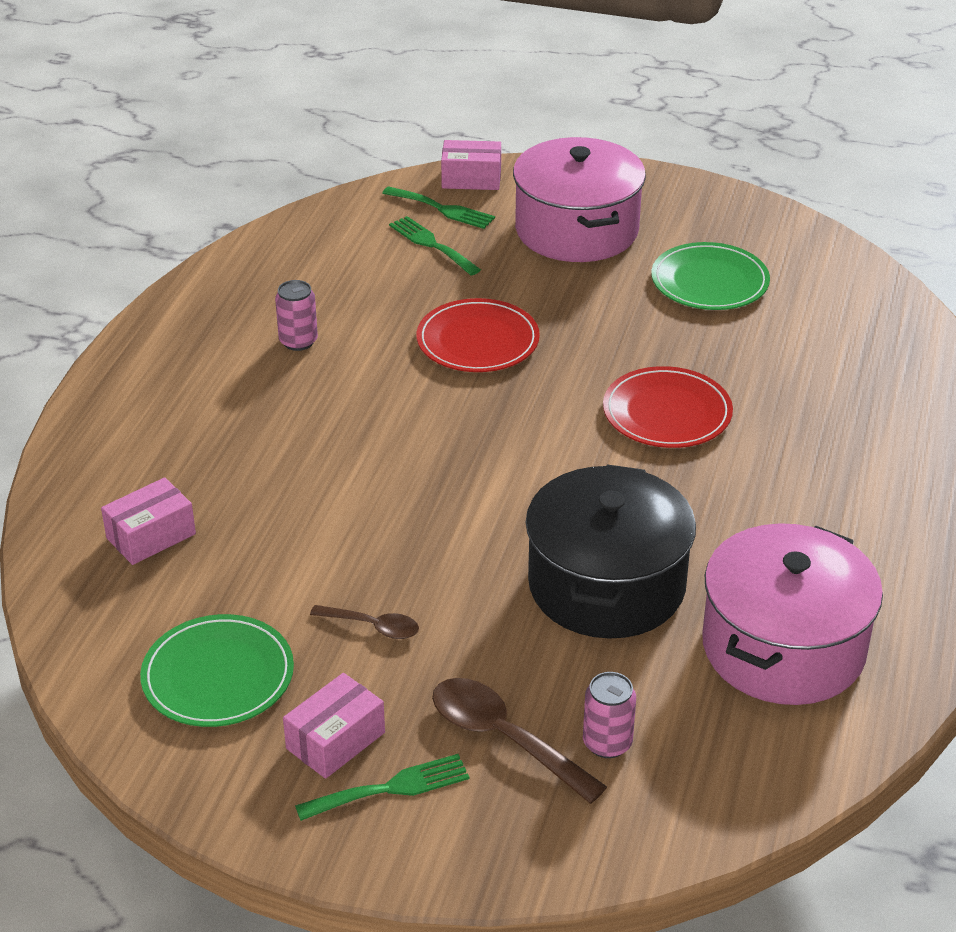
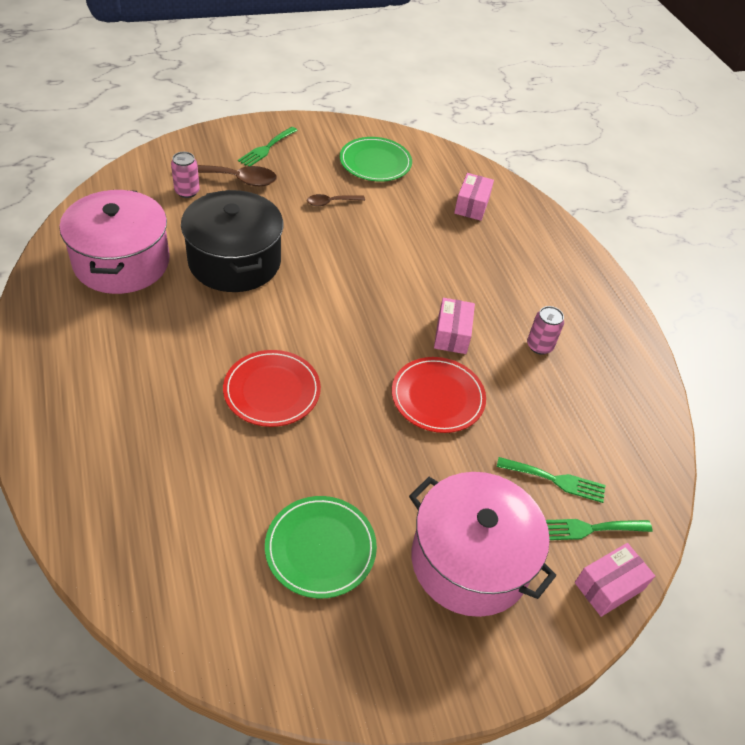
camera: 140 degrees right, 10 degrees up
pink box [283,673,385,779] -> pink box moved to [434,298,475,354]

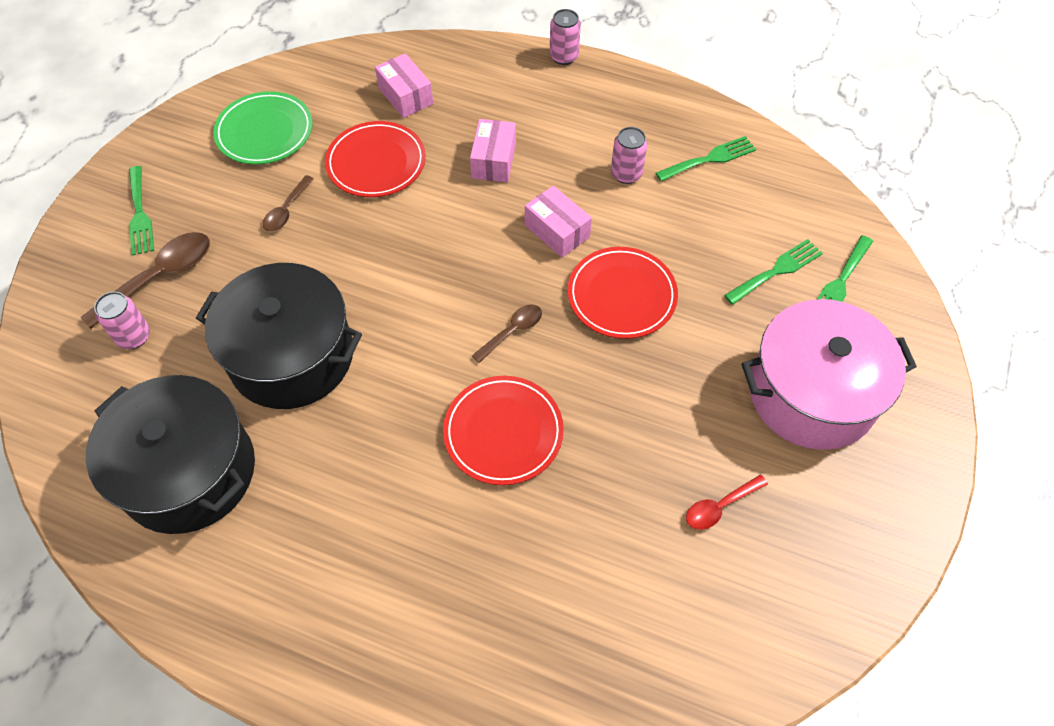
camera: 45 degrees left, 10 degrees up
pink pot [59,190,170,294] -> black pot [86,375,255,534]
green plate [265,496,377,598] -> red spoon [686,475,768,530]
pink box [575,543,655,617] -> pink box moved to [470,119,516,182]
none -> red plate [325,121,426,197]
none -> brown spoon [472,304,542,363]
none -> pink can [550,9,581,65]
none -> green fork [656,136,756,182]

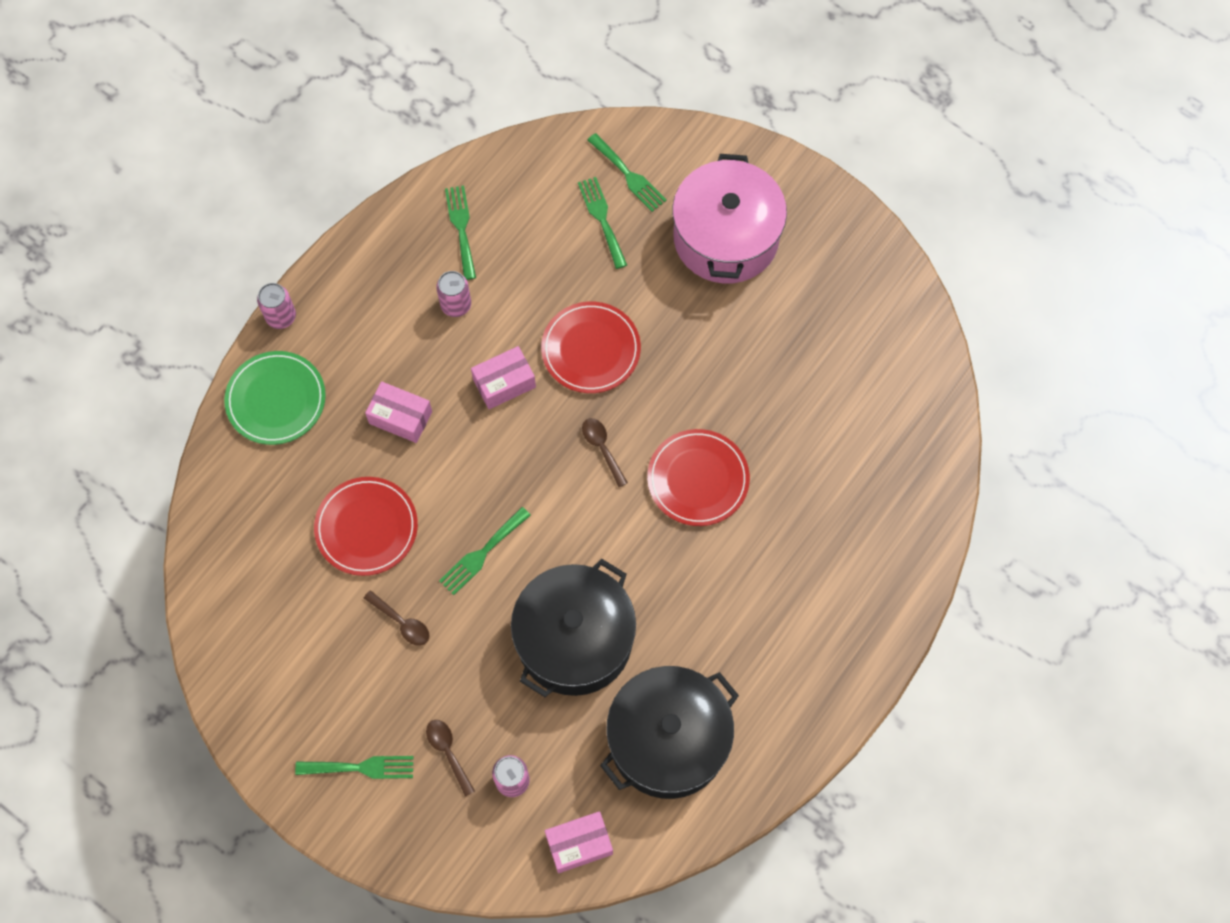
camera: 75 degrees left, 10 degrees up
brown spoon [80,232,210,329] -> brown spoon [426,720,475,797], size x0.58
green plate [213,91,313,164] -> green plate moved to [224,351,326,445]
pink box [375,53,433,118] -> pink box moved to [545,811,613,873]
red spoon [686,475,768,530] -> none
none -> green fork [439,507,531,595]

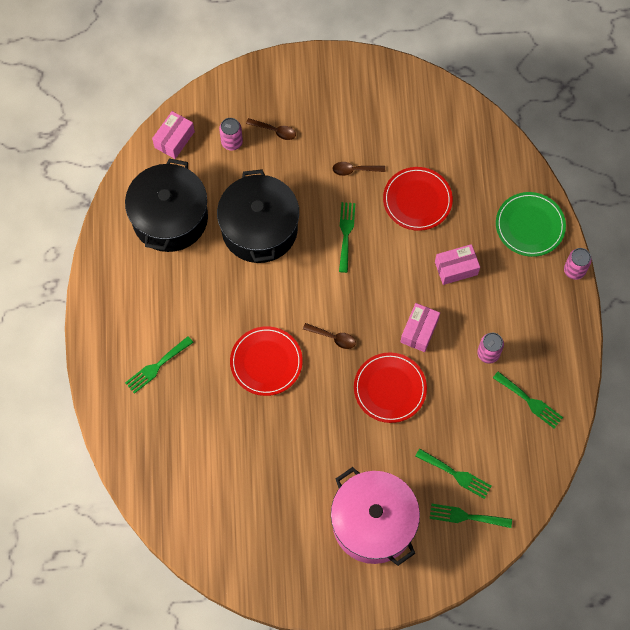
camera: 140 degrees right, 0 degrees up
green fork [295,756,414,779] -> green fork moved to [125,336,194,394]

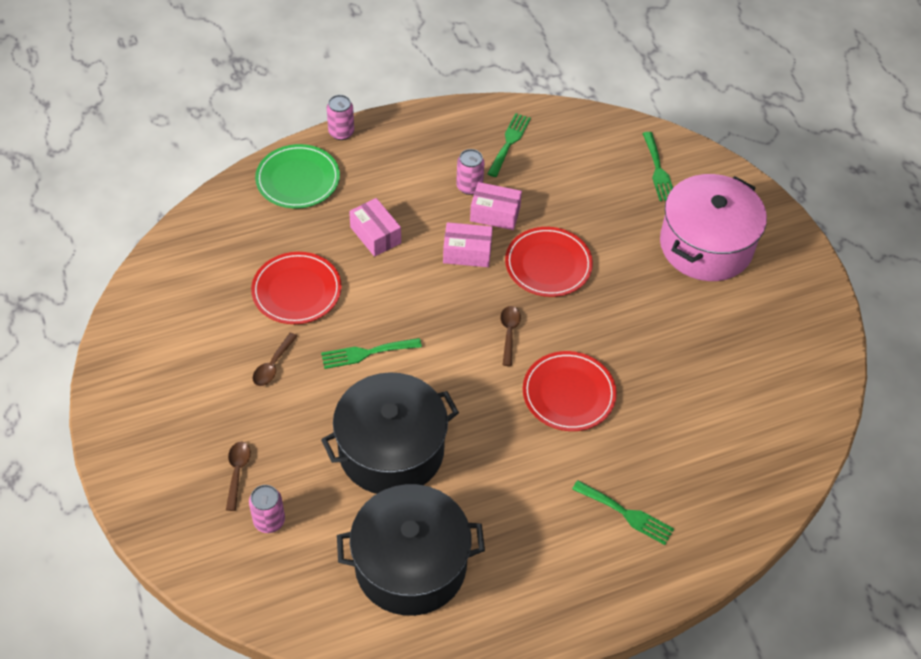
camera: 110 degrees left, 15 degrees down
pink box [152,111,195,159] -> pink box moved to [470,182,522,230]
brown spoon [332,162,385,176] -> brown spoon turned 45 degrees clockwise [253,333,297,386]
green fork [415,449,491,499] -> none

